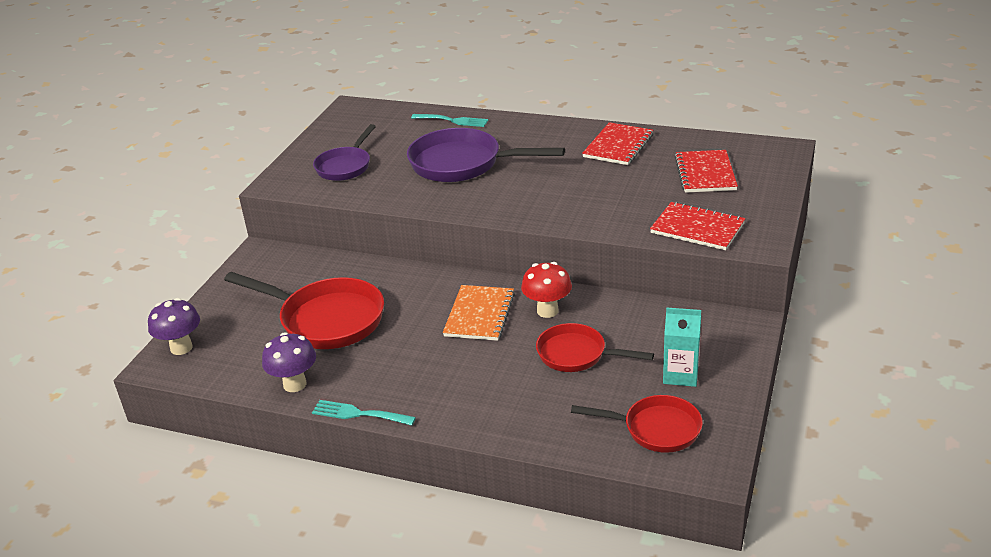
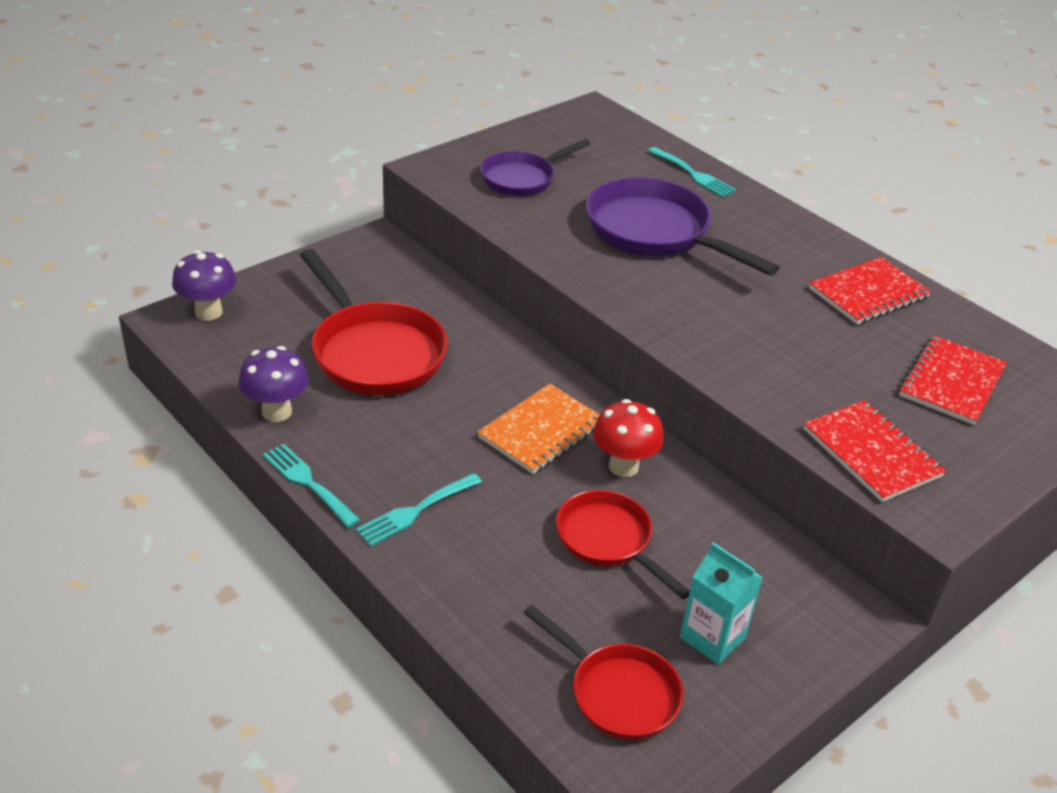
camera: 25 degrees right, 5 degrees up
none -> turquoise fork [356,473,482,546]

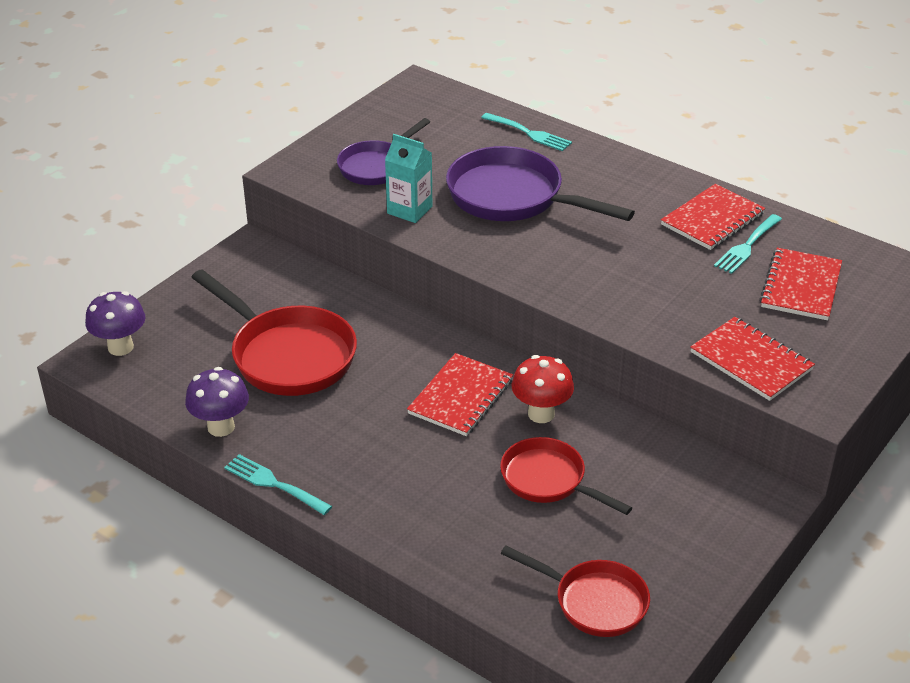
camera: 10 degrees left, 0 degrees up
turquoise fork [356,473,482,546] -> turquoise fork moved to [714,214,782,274]
orange notebook [477,384,600,474] -> red notebook [407,353,513,436]
turquoise carton [680,542,763,665] -> turquoise carton moved to [385,134,432,223]

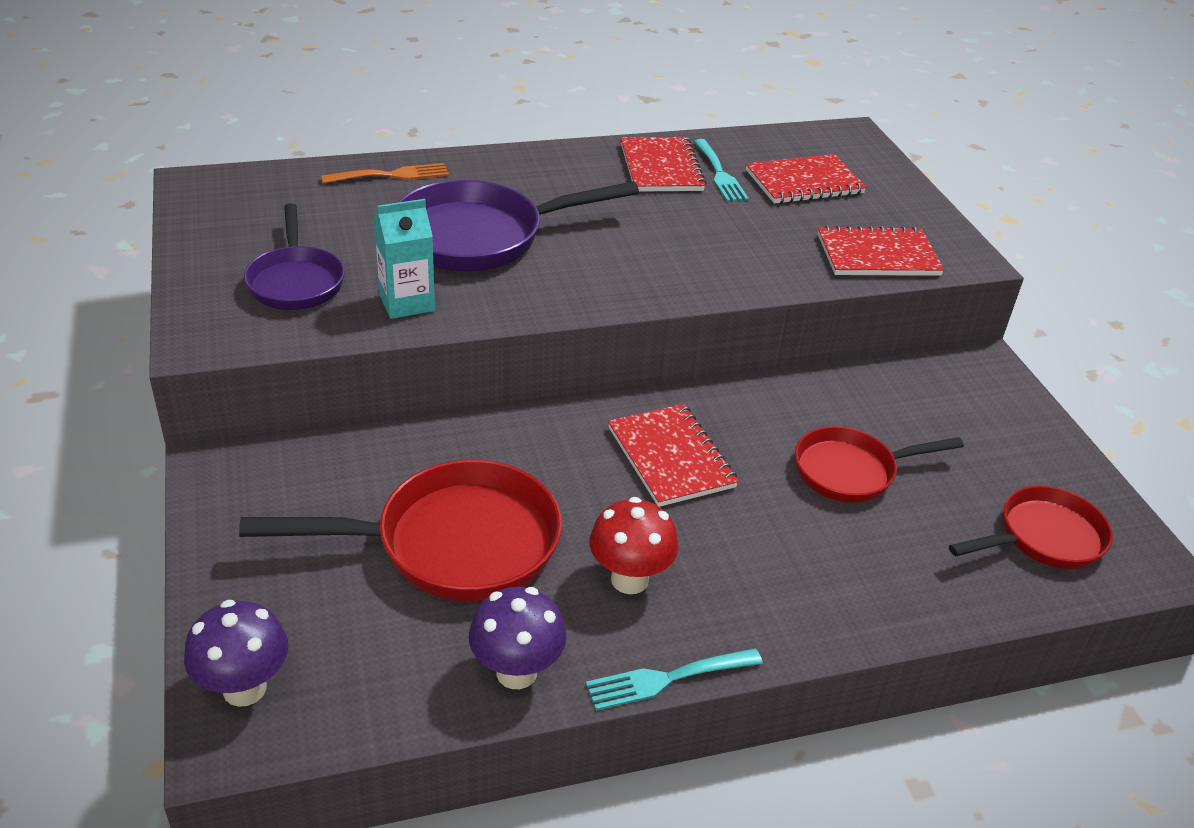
camera: 55 degrees left, 0 degrees up
turquoise fork [481,113,572,151] -> orange fork [321,163,449,184]
red mushroom [512,355,574,423] -> red mushroom moved to [590,497,679,594]
red notebook [760,248,842,320] -> red notebook turned 75 degrees counterclockwise [746,154,867,204]

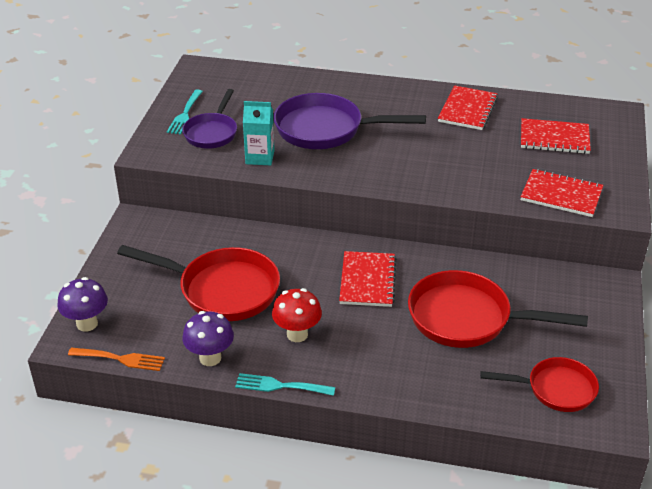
camera: 30 degrees right, 0 degrees up
orange fork [321,163,449,184] -> orange fork moved to [68,347,165,371]
turquoise fork [694,139,749,202] -> turquoise fork moved to [167,89,203,135]
red pan [795,426,964,503] -> red pan [408,270,588,348], size x1.61

